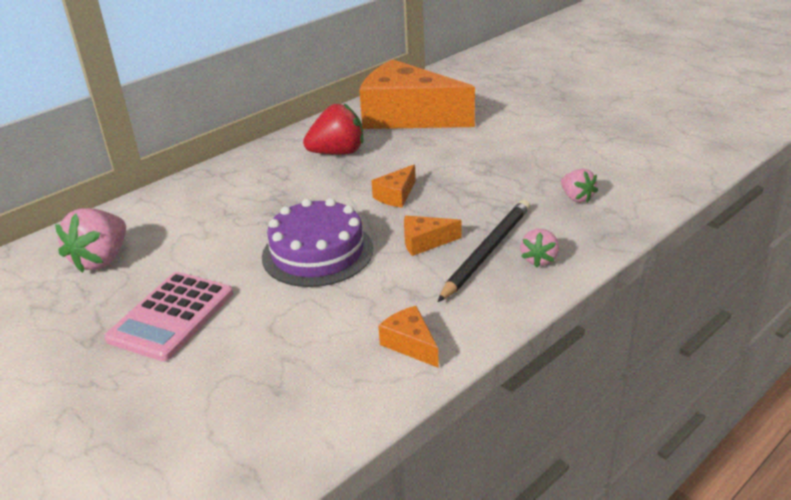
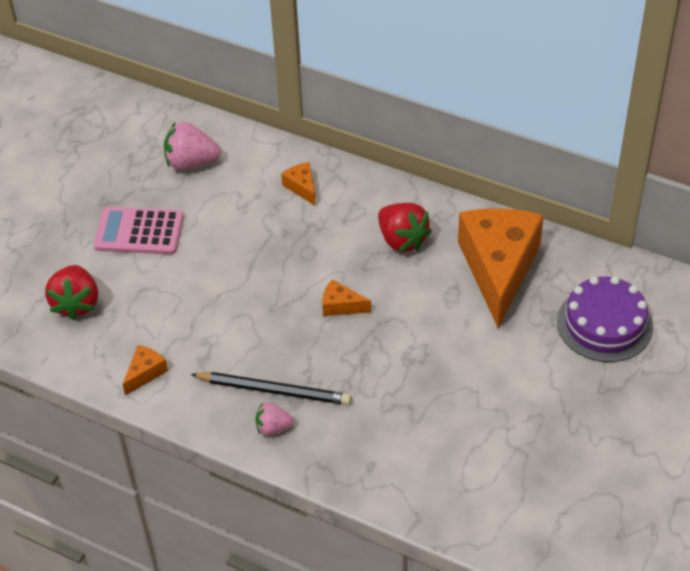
camera: 70 degrees right, 15 degrees up
purple cake [262,198,373,287] -> purple cake moved to [557,276,653,362]
orange cheese [404,216,461,256] -> orange cheese moved to [281,162,316,206]
pink strawberry [561,169,598,203] -> none
none -> red strawberry [45,265,98,320]

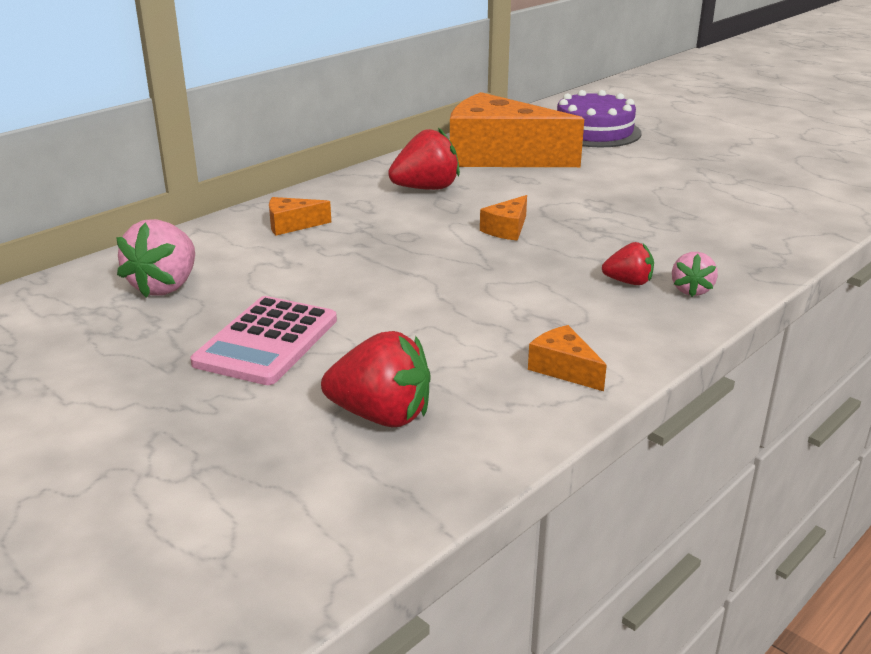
camera: 75 degrees left, 20 degrees down
black pencil [190,372,351,405] -> red strawberry [602,242,654,285]

